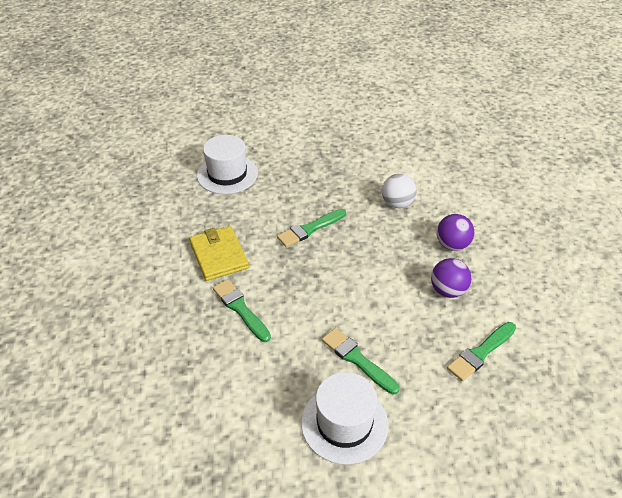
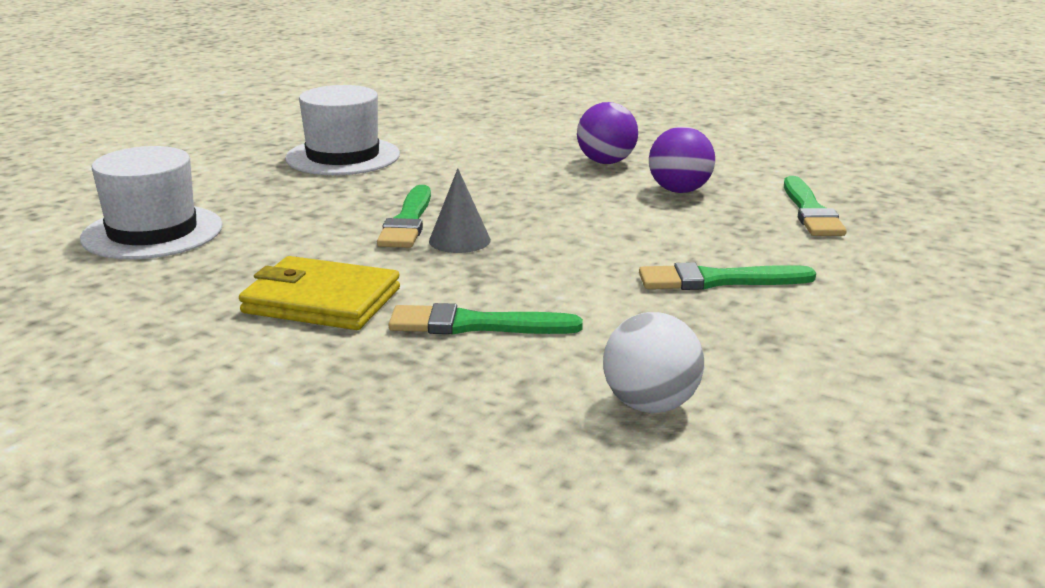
camera: 50 degrees left, 20 degrees down
white hat [301,372,389,465] -> white hat moved to [285,85,400,175]
white ball [382,174,416,208] -> white ball moved to [603,312,704,413]
none -> grey cone [429,169,491,253]

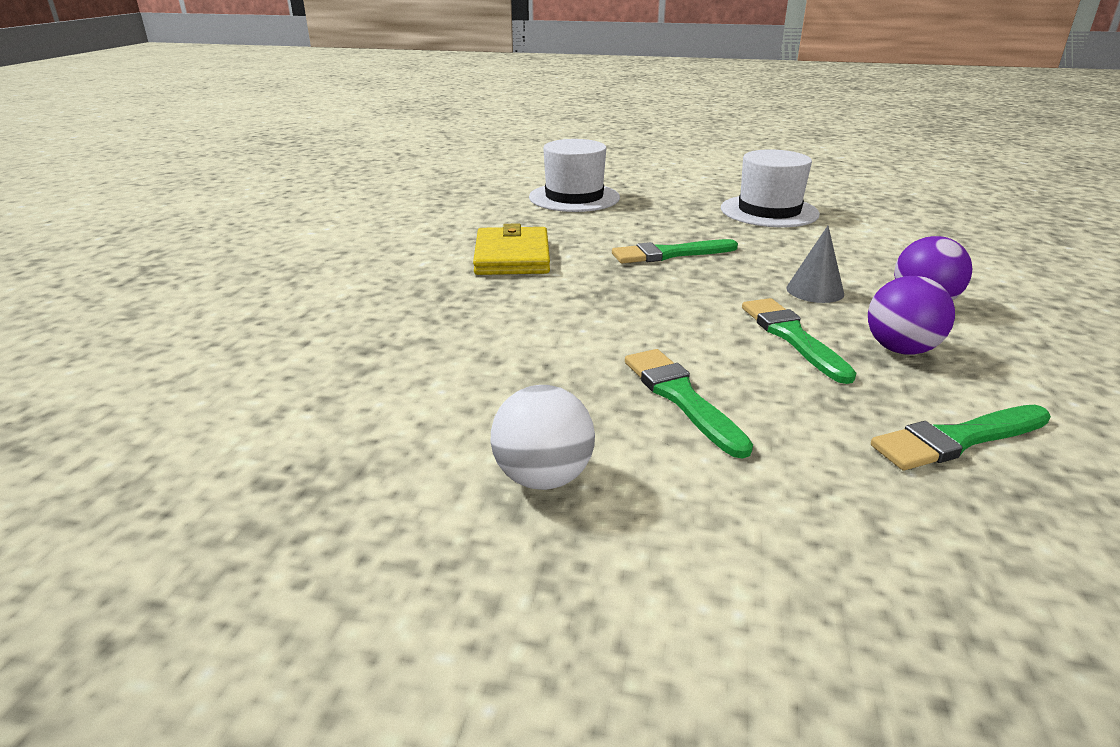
camera: 70 degrees right, 5 degrees up
green brush [389,303,583,335] -> green brush moved to [742,298,856,384]
grey cone [429,169,491,253] -> grey cone moved to [786,226,844,303]
white ball [603,312,704,413] -> white ball moved to [491,385,595,490]

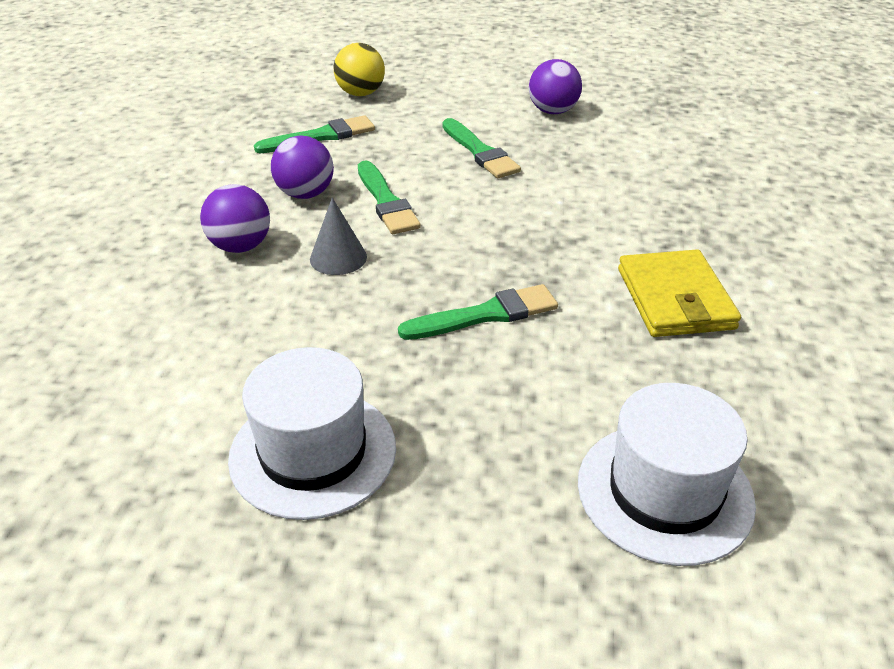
camera: 175 degrees right, 10 degrees up
white ball [491,385,595,490] -> purple ball [529,59,582,114]
none -> yellow ball [334,43,385,96]

